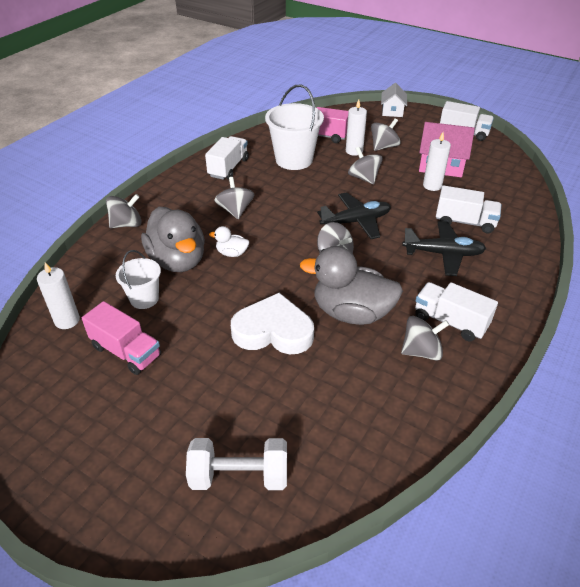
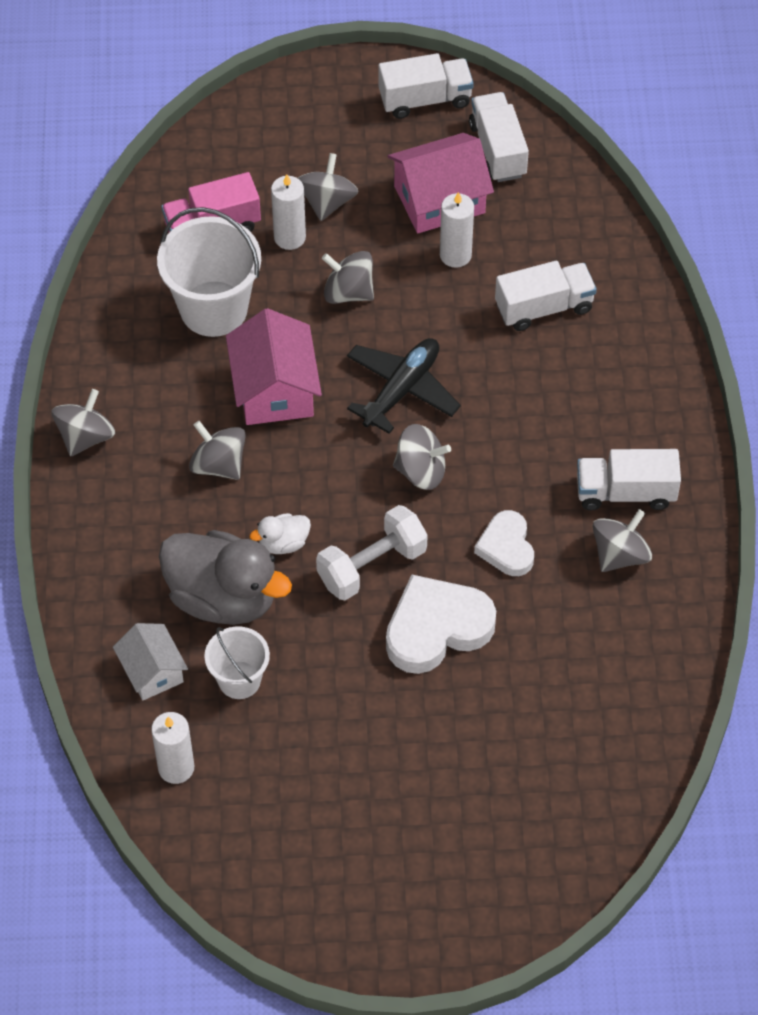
camera: 35 degrees left, 15 degrees up
pink truck [82,301,161,375] -> none
grey spinning top [106,194,142,228] -> grey spinning top moved to [51,389,115,456]
white dumbbell [186,438,287,490] -> white dumbbell moved to [316,505,428,600]
white truck [205,136,249,180] -> white truck moved to [469,92,529,182]
grey duck [300,246,403,325] -> white heart [474,510,534,576]
white house [381,83,407,117] -> white house moved to [113,623,188,701]
black plane [402,221,486,276] -> none
none -> pink house [226,308,322,425]

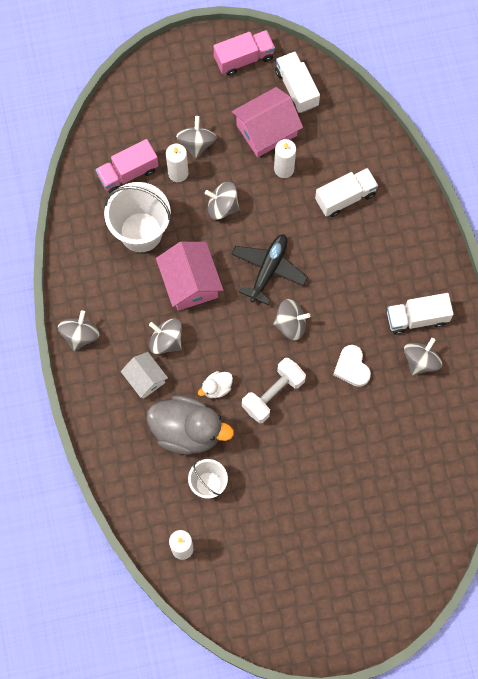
camera: 10 degrees left, 15 degrees up
white house [113,623,188,701] -> white house moved to [121,352,168,399]
white truck [379,53,474,119] -> pink truck [214,30,275,76]
white heart [386,575,496,674] -> none

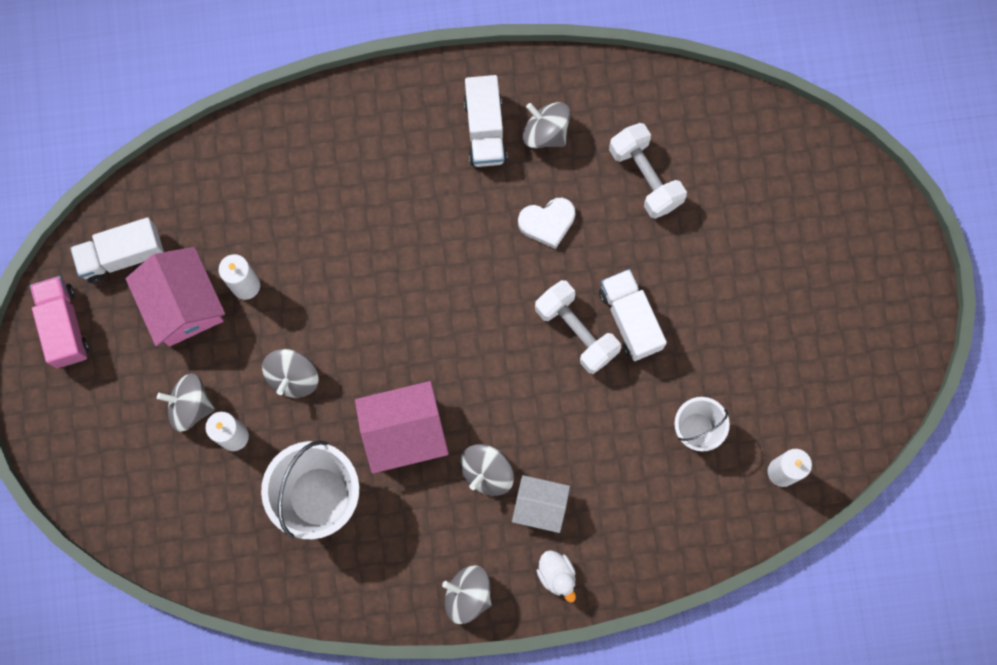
camera: 85 degrees left, 5 degrees up
pink truck [95,139,159,193] -> none
white house [121,352,168,399] -> white house turned 45 degrees clockwise [512,475,570,533]
grey duck [147,395,234,454] -> none
white duck [198,371,233,398] -> white duck moved to [537,550,576,603]
black plane [231,234,308,305] -> none
grey spinning top [273,299,310,340] -> none
white truck [315,168,378,217] -> white truck moved to [599,269,667,361]
none -> white dumbbell [609,123,687,219]

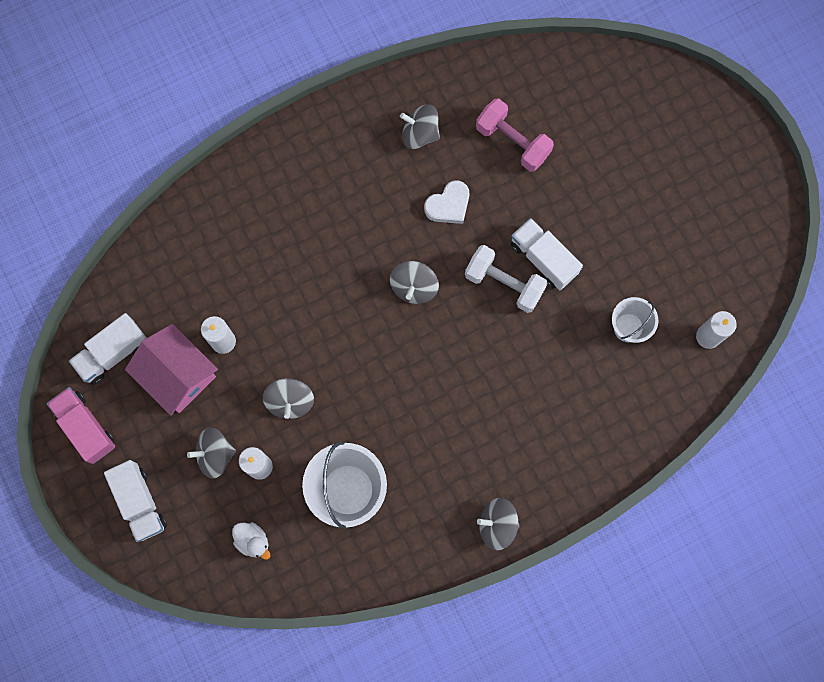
camera: 20 degrees left, 0 degrees up
pink house [355,381,449,474] -> none
grey spinning top [460,444,514,496] -> grey spinning top moved to [390,261,439,304]
white truck [464,75,507,167] -> white truck moved to [104,460,167,542]
white house [512,475,570,533] -> none
white duck [537,550,576,603] -> white duck moved to [232,522,270,560]
white dumbbell [609,123,687,219] -> pink dumbbell [476,98,554,172]

